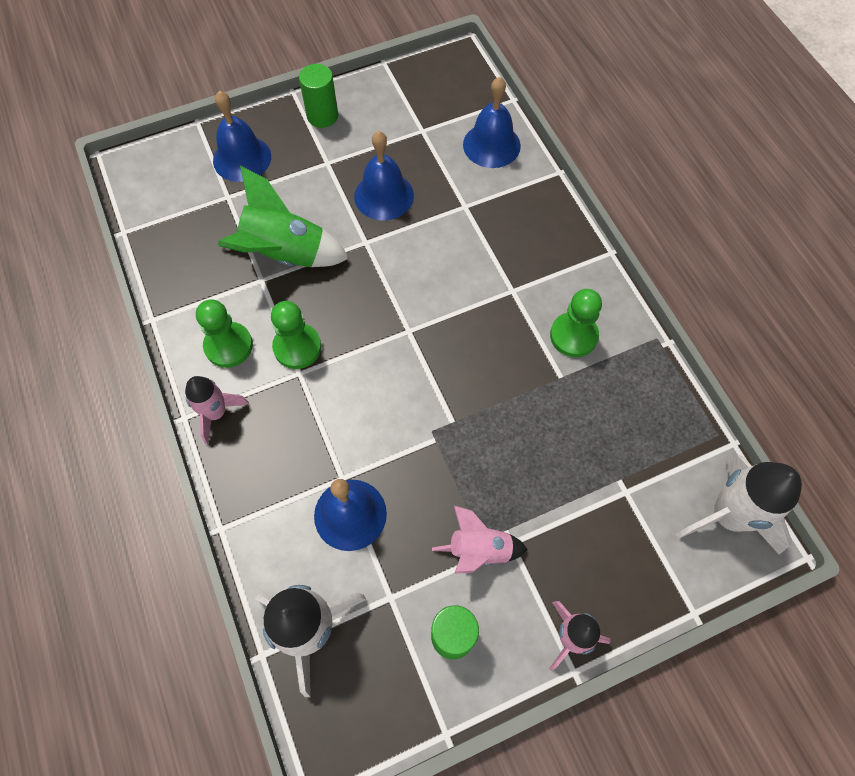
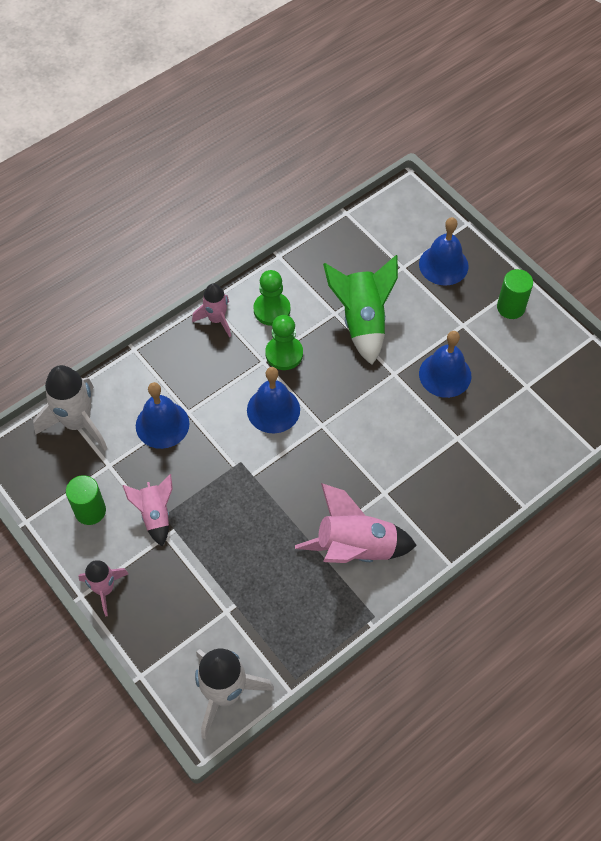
camera: 75 degrees right, 5 degrees down
blue bell [463,77,521,168] -> blue bell moved to [247,367,300,433]
green pawn [550,289,602,357] -> pink rocket [295,483,417,563]

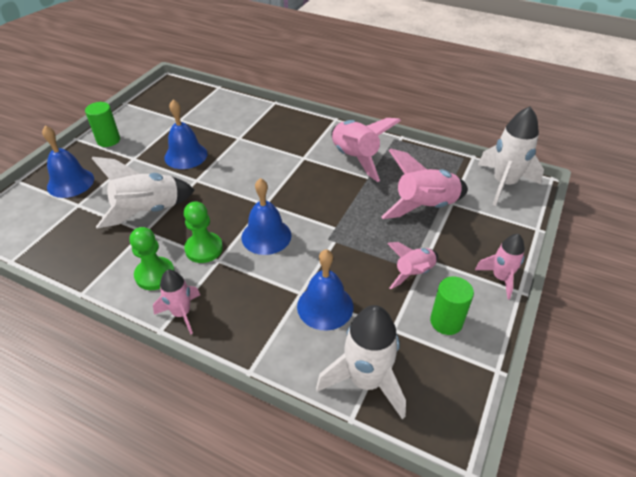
camera: 115 degrees left, 15 degrees down
green rocket [323,255,398,365] -> white rocket [92,157,195,229]
none -> pink rocket [381,149,468,219]

